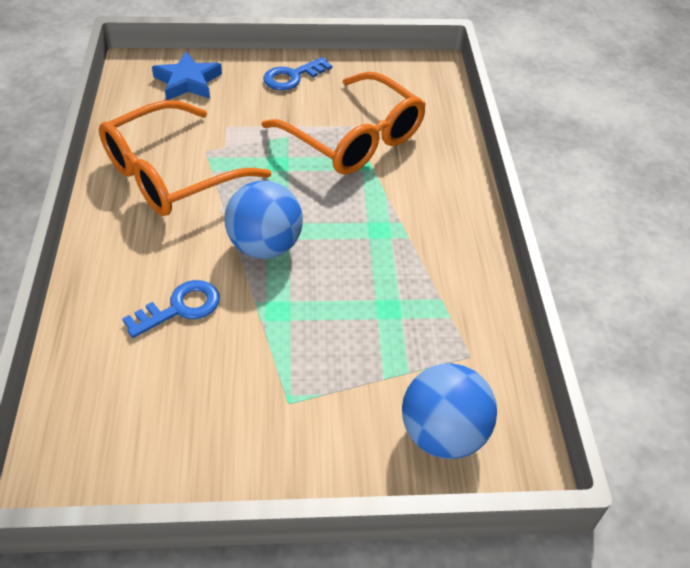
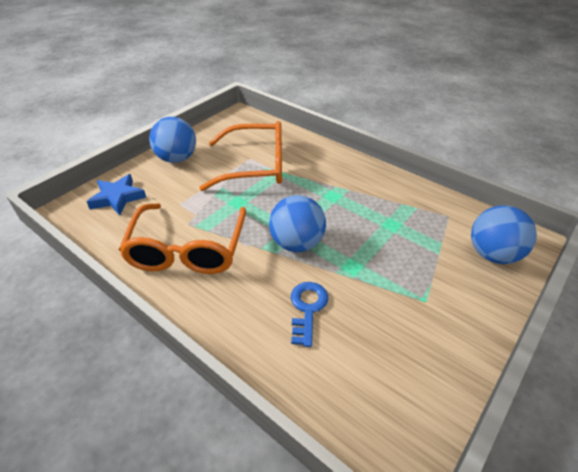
camera: 45 degrees left, 5 degrees down
blue key [263,57,332,90] -> blue ball [149,117,196,163]

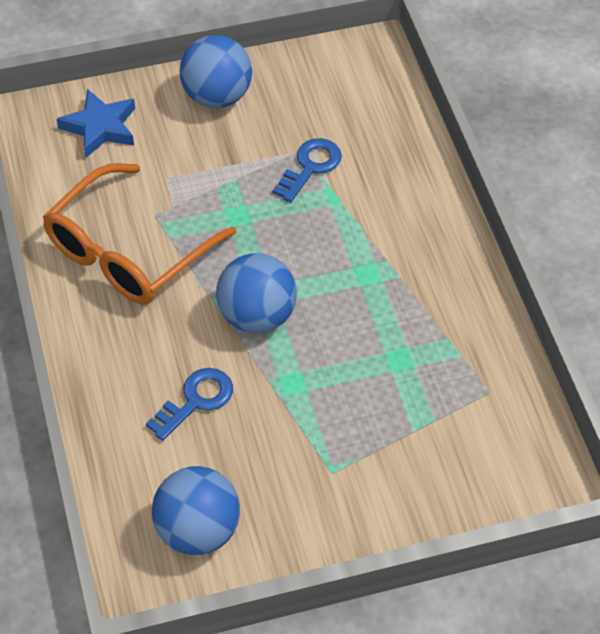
camera: 35 degrees right, 10 degrees up
orange glasses [199,121,282,191] -> blue key [273,138,342,202]
blue ball [471,205,537,264] -> blue ball moved to [152,466,240,555]

